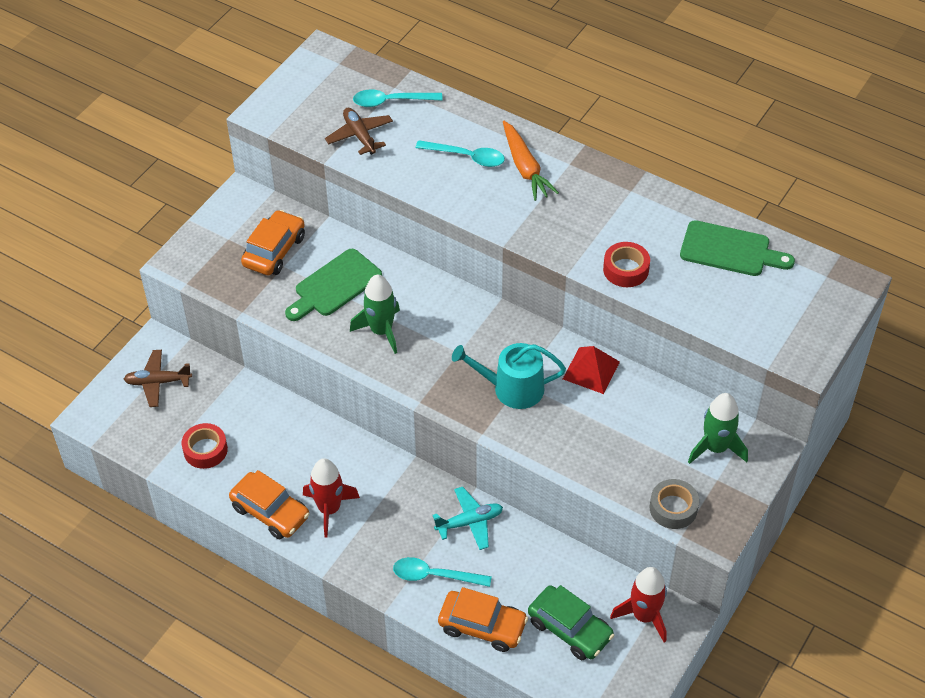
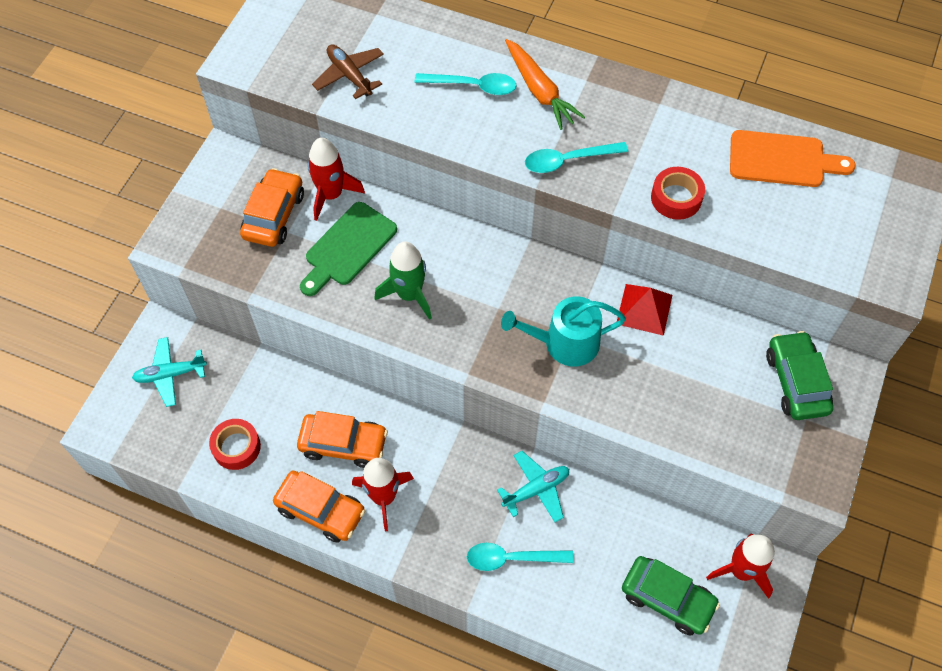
camera: 10 degrees left, 10 degrees up
brown plane [124,350,192,407] -> turquoise plane [132,337,207,407]
turquoise spoon [353,89,443,107] -> turquoise spoon moved to [525,142,628,173]
orange car [438,587,528,652] -> orange car moved to [297,411,388,468]
grey tape [650,479,699,529] -> none
green cutting board [680,220,795,276] -> orange cutting board [730,130,856,187]
green rocket [688,393,748,464] -> green car [766,331,833,420]
none -> red rocket [307,137,365,221]

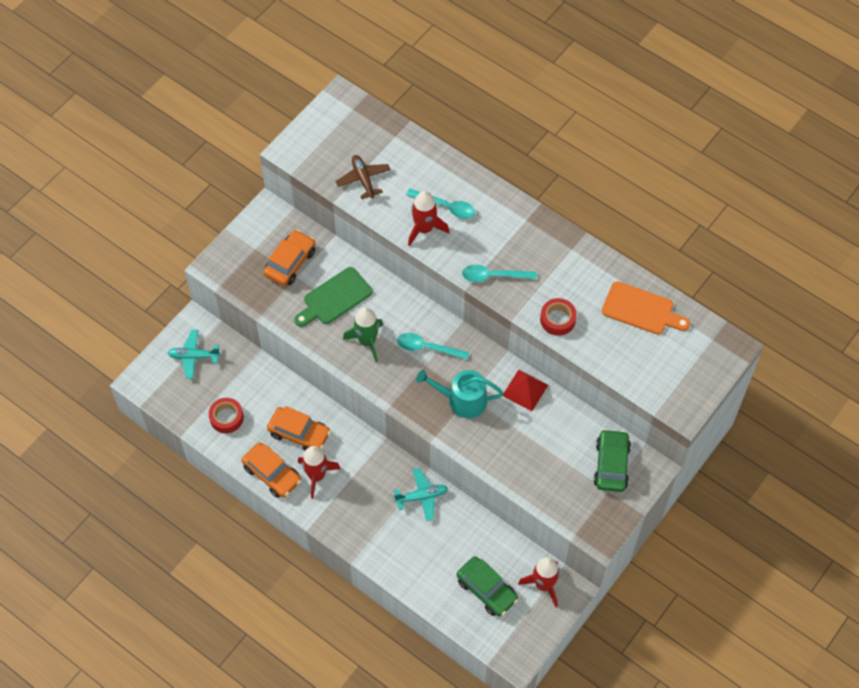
camera: 15 degrees right, 0 degrees up
red rocket [307,137,365,221] -> red rocket moved to [408,191,449,246]
turquoise spoon [467,543,574,571] -> turquoise spoon moved to [397,333,469,360]
orange carrot [505,39,585,130] -> none

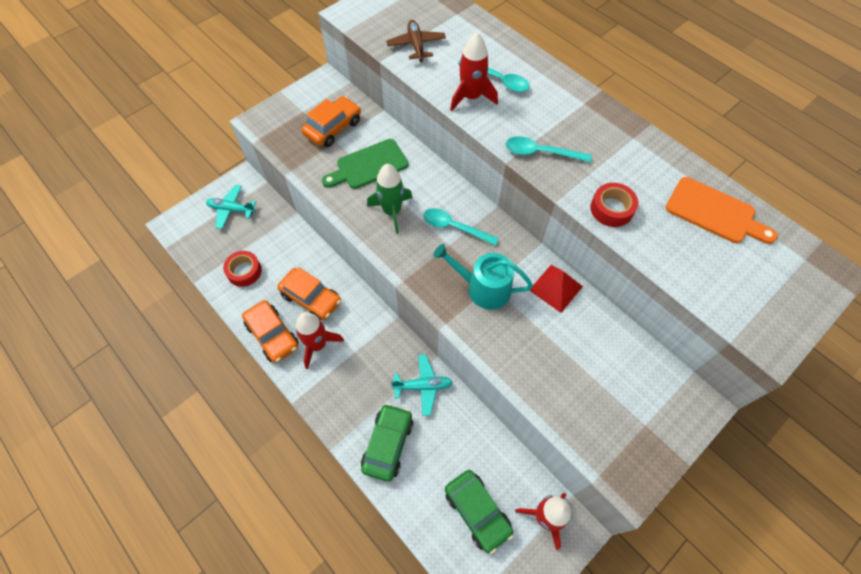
camera: 10 degrees right, 0 degrees up
green car [594,429,631,492] -> green car moved to [361,403,413,482]

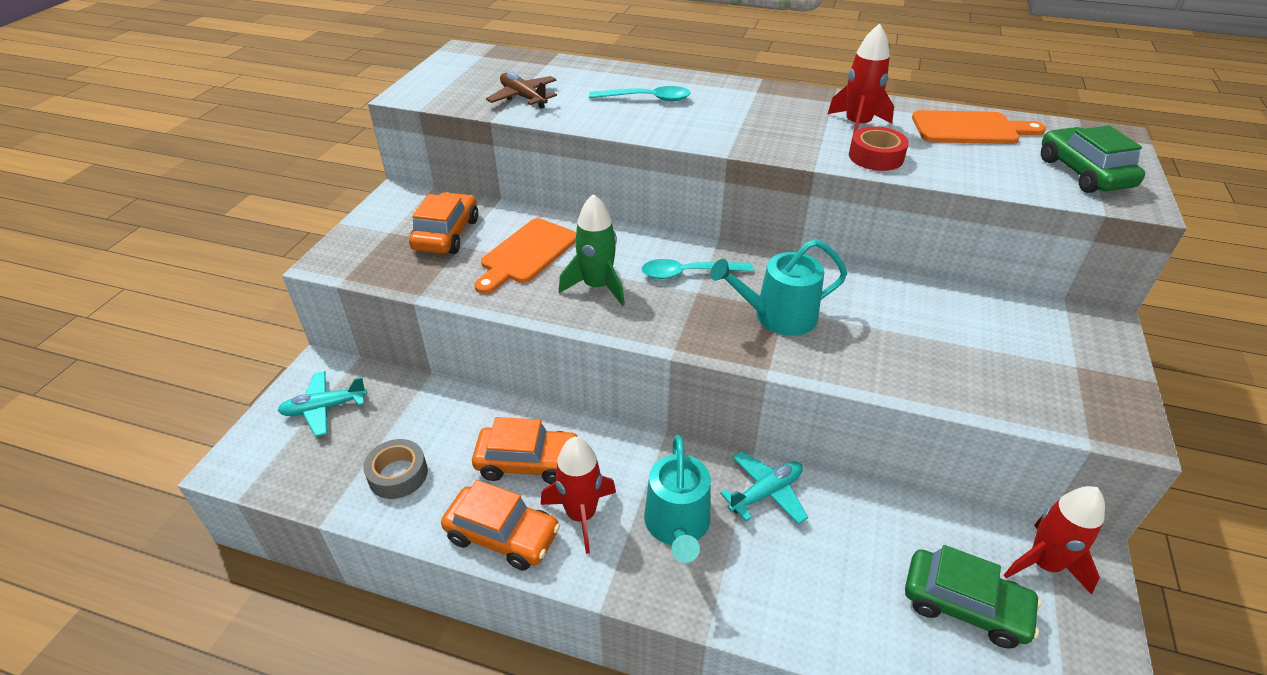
camera: 30 degrees left, 20 degrees down
red tape [223,251,262,287] -> grey tape [363,439,428,499]
green cutting board [322,139,408,189] -> orange cutting board [474,218,576,294]
green car [361,403,413,482] -> green car moved to [1041,126,1145,193]
red rocket [450,33,498,111] -> red rocket moved to [828,24,894,133]
turquoise spoon [506,136,591,162] -> none
red pyramid [529,265,583,313] -> none
none -> turquoise watering can [644,435,711,563]

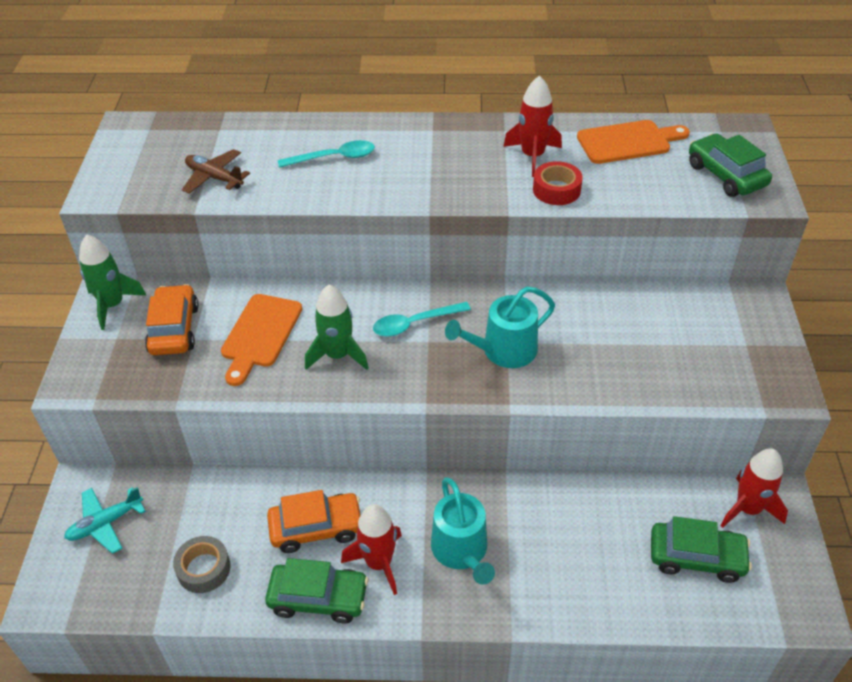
camera: 15 degrees left, 5 degrees up
orange car [441,480,560,570] -> green car [265,558,368,623]
turquoise plane [720,451,808,524] -> none
none -> green rocket [79,234,146,330]

